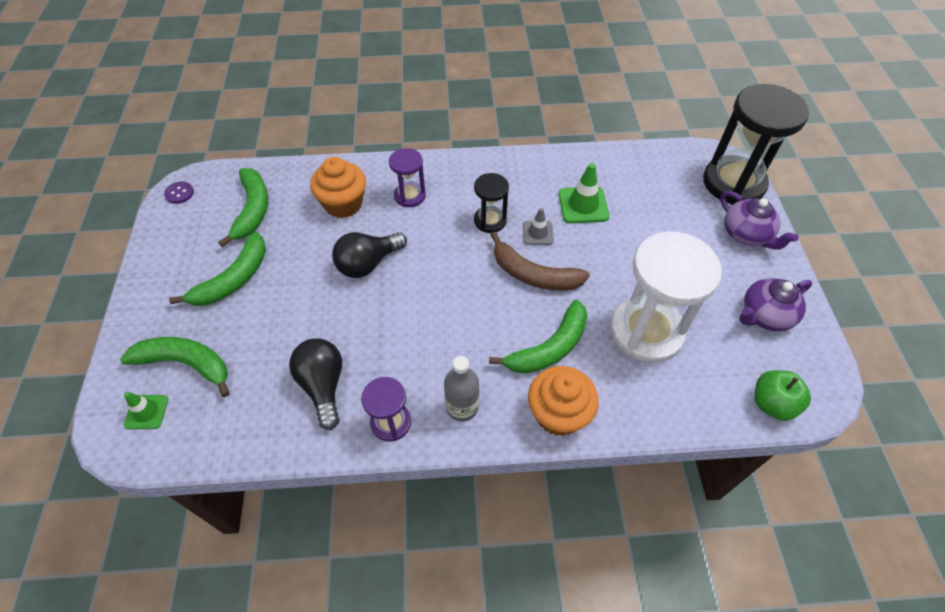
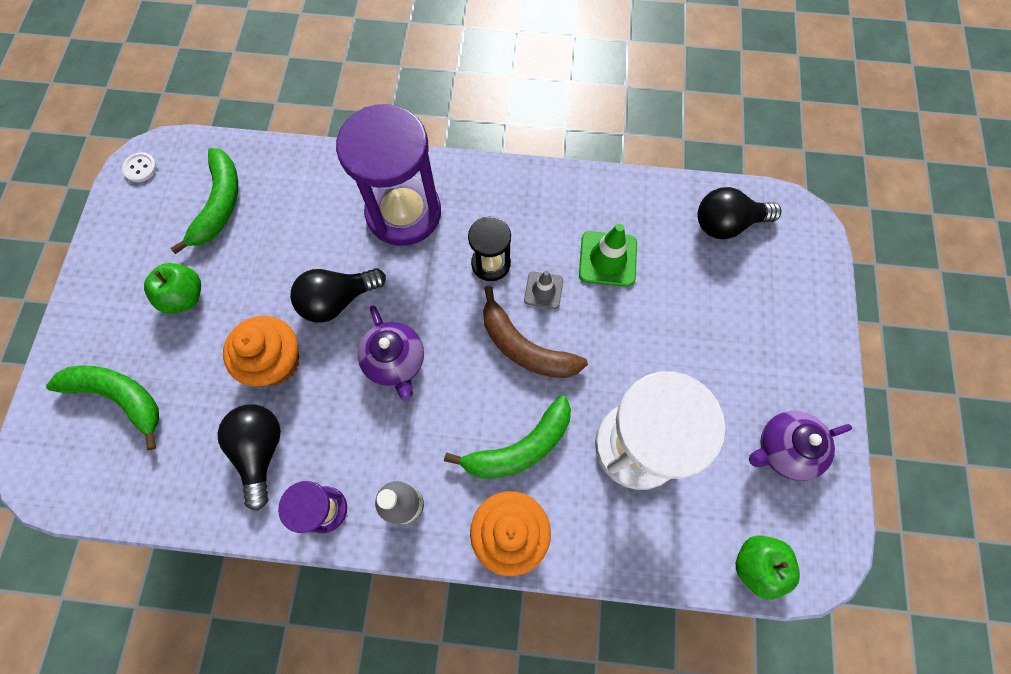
camera: 10 degrees right, 15 degrees up
green traffic cone [124,392,168,429] -> none
purple button [164,181,194,204] -> white button [122,152,157,182]
green banana [169,232,266,306] -> green apple [144,263,201,314]
orange cupcake [310,157,366,218] -> orange cupcake moved to [223,316,300,386]
purple hourglass [389,148,426,207] -> purple hourglass [336,104,441,246], size x1.97
black hourglass [703,84,809,205] -> none
purple teapot [720,191,799,250] -> purple teapot moved to [358,305,424,402]
none -> black light bulb [697,187,781,239]

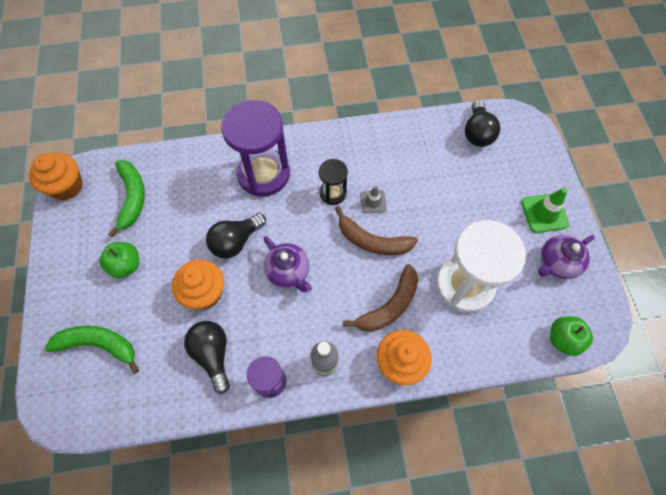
camera: 15 degrees left, 5 degrees down
white button [122,152,157,182] -> orange cupcake [29,153,83,200]
green banana [444,395,571,479] -> brown banana [343,264,418,332]
green traffic cone [579,223,637,287] -> green traffic cone moved to [521,188,569,233]
black light bulb [697,187,781,239] -> black light bulb turned 60 degrees counterclockwise [465,100,500,147]

